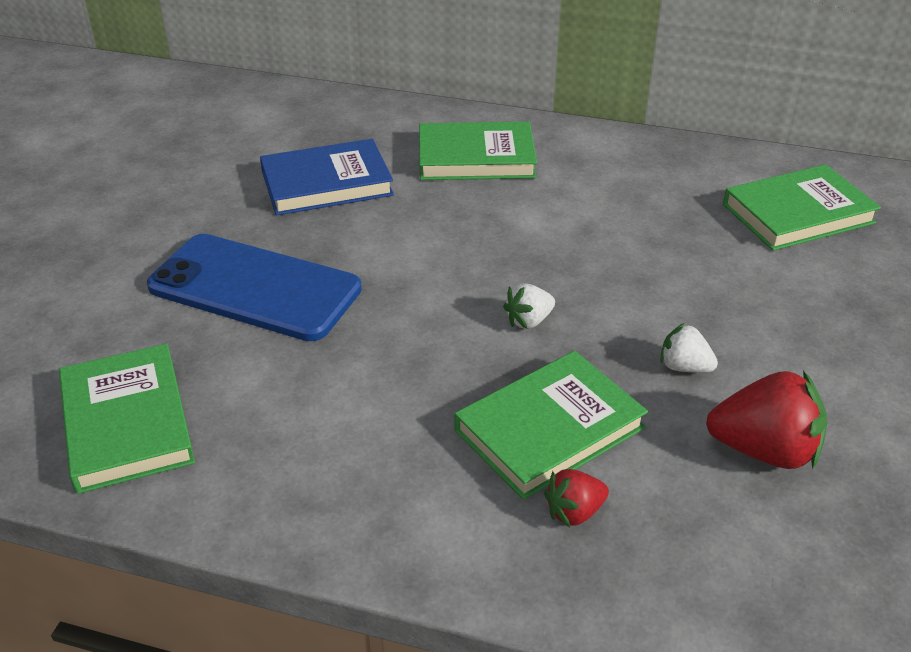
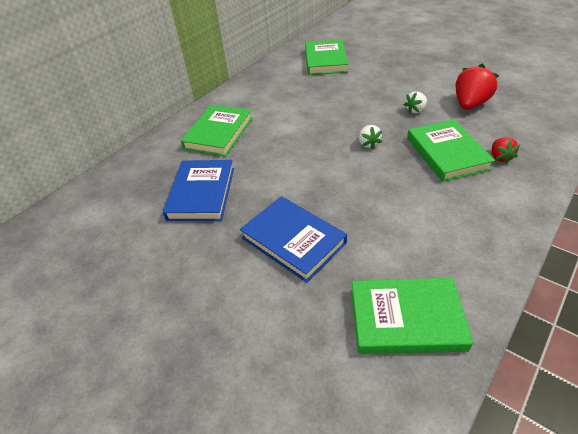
camera: 65 degrees left, 5 degrees up
blue phone [147,234,362,341] -> blue book [240,196,347,283]

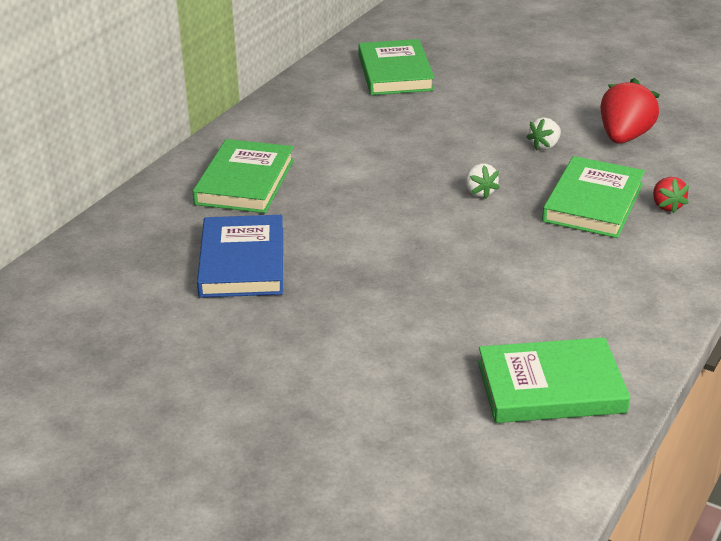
camera: 10 degrees left, 10 degrees down
blue book [240,196,347,283] -> none
green book [407,119,495,182] -> green book turned 45 degrees clockwise [542,156,645,238]

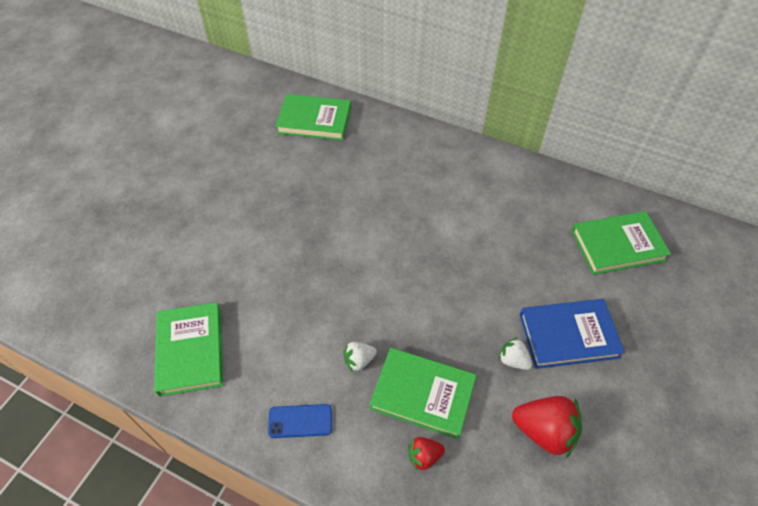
camera: 85 degrees right, 20 degrees up
green book [193,139,294,213] -> green book moved to [276,94,351,141]
blue book [197,215,283,298] -> blue book moved to [520,299,625,369]
white strawberry [465,164,500,199] -> white strawberry moved to [343,342,377,372]
none -> blue phone [268,404,332,438]

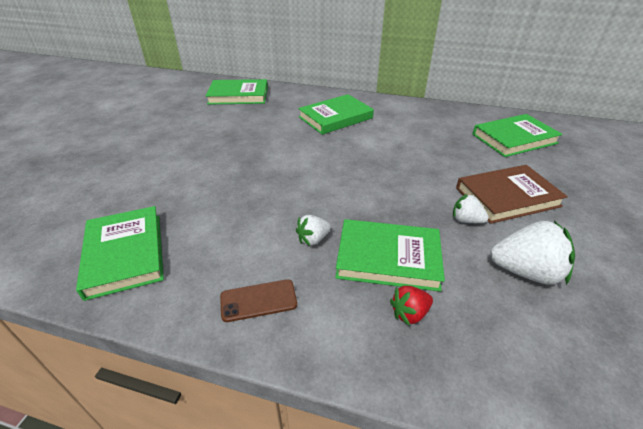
camera: 10 degrees left, 15 degrees down
blue phone [268,404,332,438] -> brown phone [220,279,297,322]
red strawberry [512,396,582,458] -> white strawberry [490,221,575,285]
blue book [520,299,625,369] -> brown book [456,165,568,224]
none -> green book [298,94,374,135]

